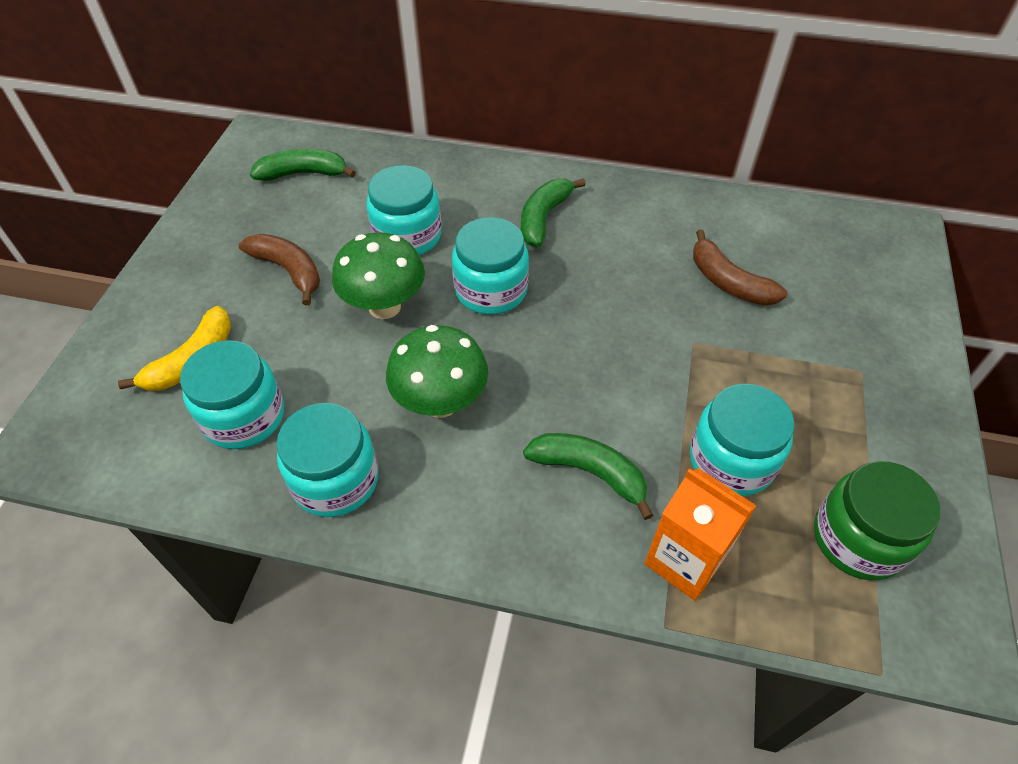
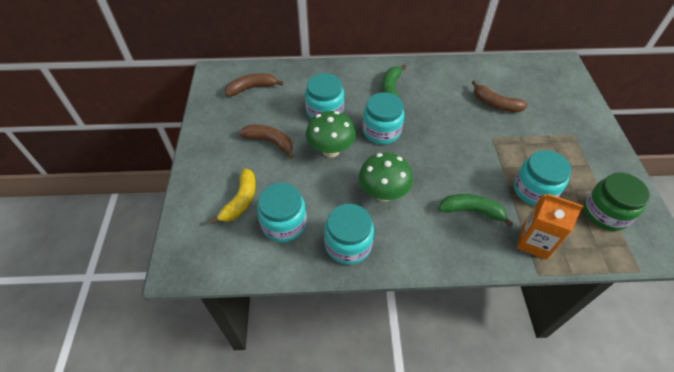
camera: 15 degrees left, 0 degrees up
green banana [250,149,356,181] -> brown banana [225,73,283,96]

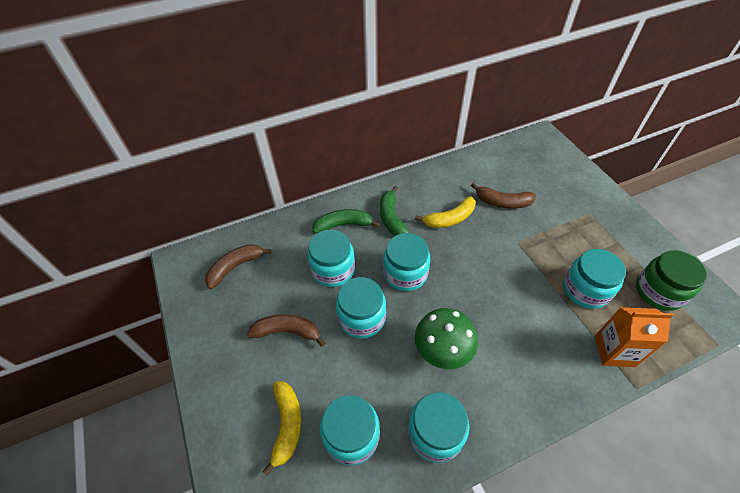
camera: 20 degrees left, 0 degrees up
green mushroom [306,111,356,158] -> turquoise jar [336,277,386,339]
green banana [438,194,513,227] -> green banana moved to [312,209,380,234]
none -> yellow banana [415,196,475,228]

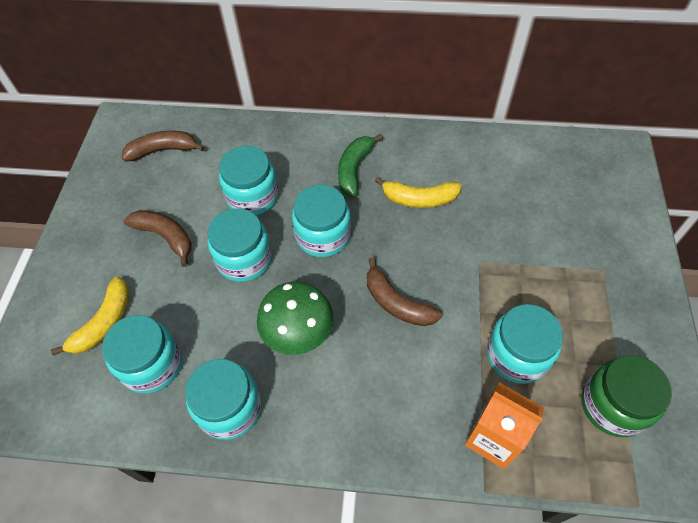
camera: 30 degrees right, 5 degrees up
green banana [312,209,380,234] -> none
brown banana [471,183,536,209] -> brown banana moved to [367,257,442,326]

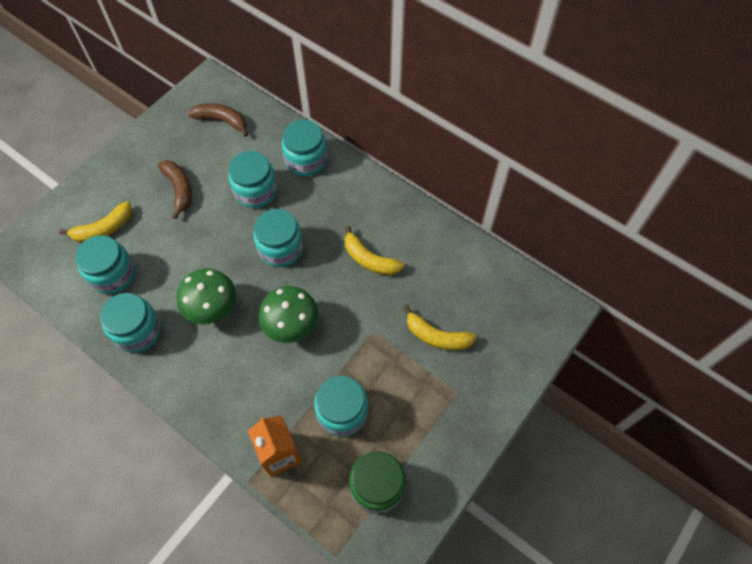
camera: 30 degrees right, 5 degrees up
turquoise jar [208,208,272,282] -> turquoise jar moved to [282,120,328,176]
green banana [338,134,383,196] -> none
brown banana [367,257,442,326] -> green mushroom [259,286,319,343]
none -> yellow banana [404,305,477,350]

